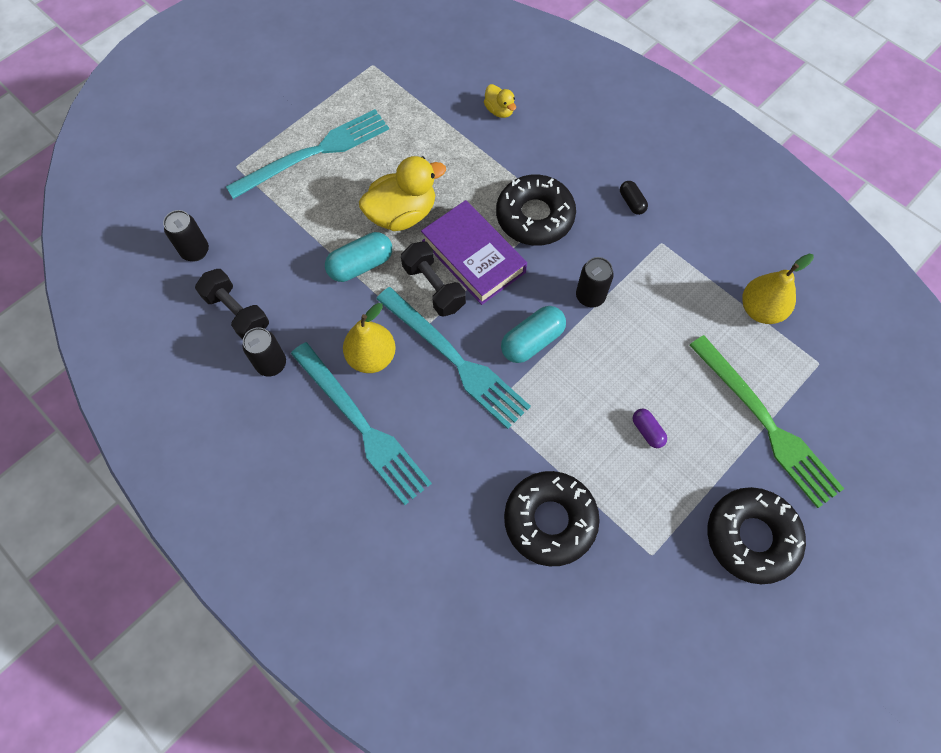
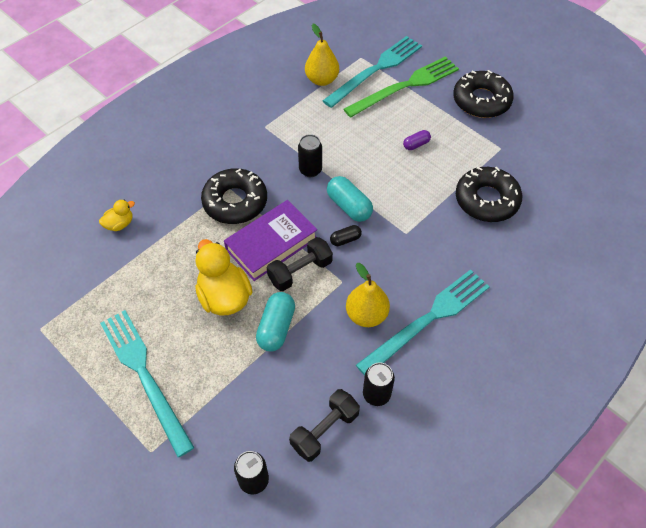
camera: 90 degrees left, 10 degrees down
turquoise capsule [325,232,392,282] -> turquoise capsule turned 45 degrees clockwise [256,292,295,351]
turquoise fork [376,287,531,429] -> turquoise fork moved to [323,36,422,108]
black capsule [620,181,648,215] -> black capsule moved to [330,225,362,246]

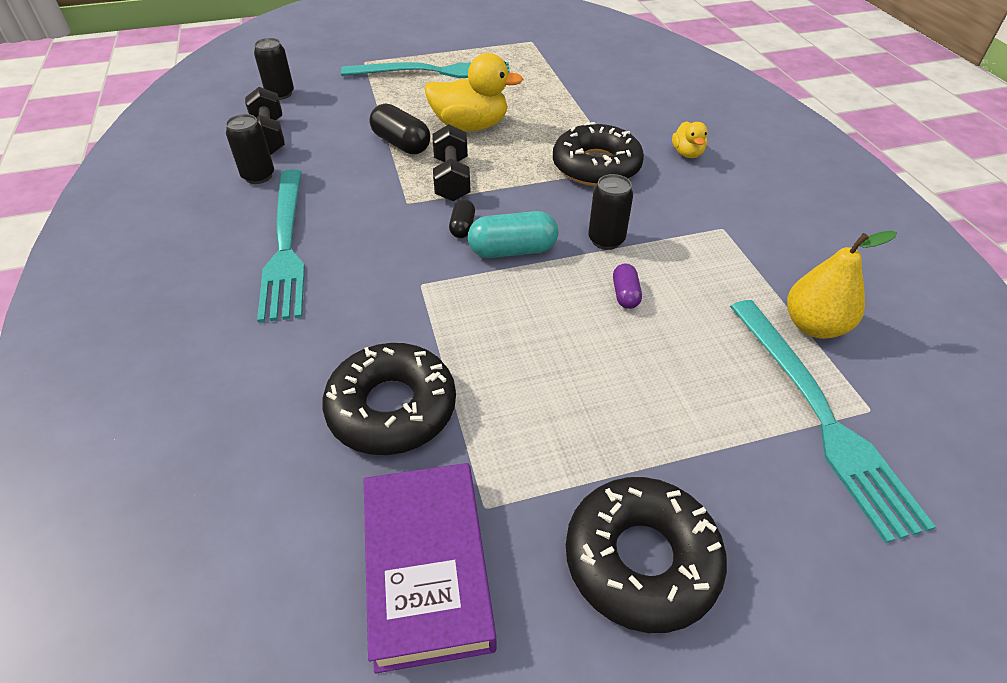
camera: 120 degrees right, 10 degrees down
yellow duck [99,200,135,231] -> yellow duck moved to [672,121,708,158]
purple book [224,200,317,281] -> purple book moved to [364,463,497,674]
turquoise capsule [256,292,295,351] -> black capsule [369,103,430,154]
green fork [344,56,459,118] -> none
yellow pear [346,263,390,327] -> none
purple capsule [403,130,431,150] -> purple capsule moved to [613,263,642,309]

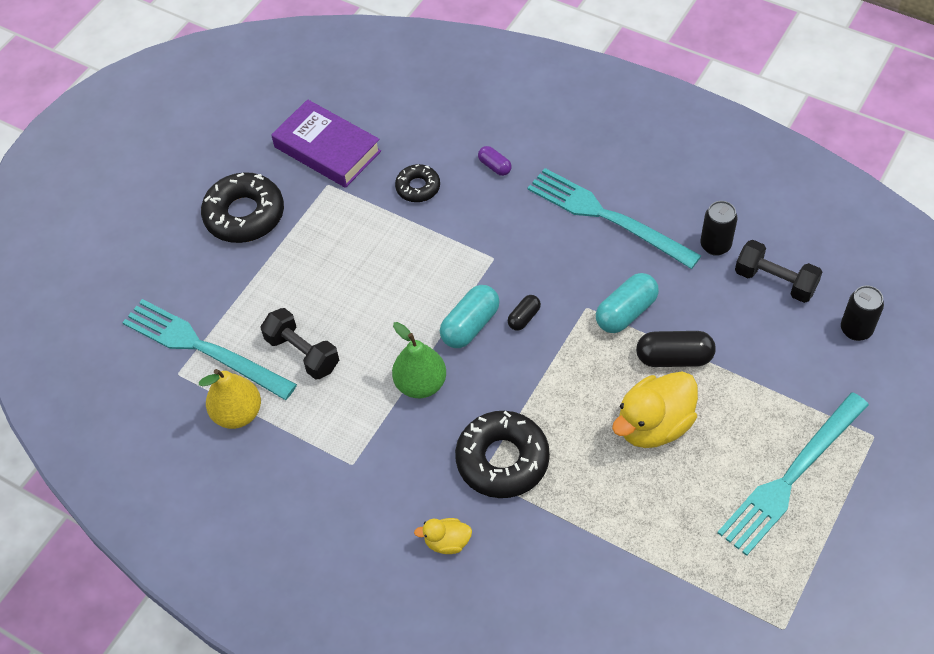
camera: 140 degrees right, 10 degrees up
black donut [322,343,456,455] -> black donut [395,164,440,202], size x0.55
black dumbbell [433,124,471,201] -> black dumbbell moved to [260,308,339,380]
black capsule [449,199,475,238] -> black capsule turned 75 degrees clockwise [508,295,541,330]
black can [588,174,633,250] -> green pear [392,322,446,398]
purple capsule [613,263,642,309] -> purple capsule moved to [478,146,512,176]
yellow duck [672,121,708,158] -> yellow duck turned 45 degrees counterclockwise [414,518,472,554]
none -> turquoise capsule [596,273,659,333]

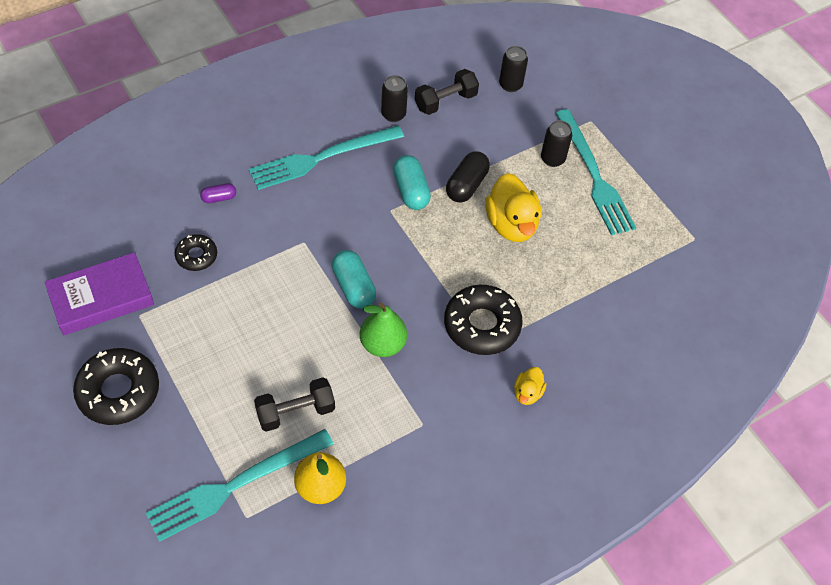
camera: 70 degrees left, 0 degrees up
black capsule [508,295,541,330] -> none
none -> black can [541,120,572,167]

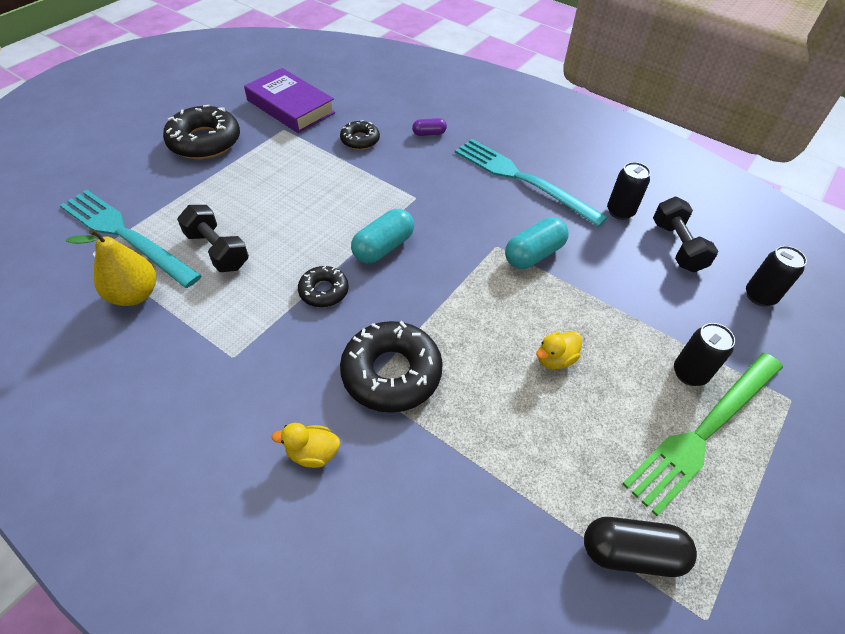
camera: 70 degrees right, 5 degrees down
purple capsule [200,183,236,203] -> purple capsule turned 60 degrees counterclockwise [412,118,447,136]
green pear [360,303,407,357] -> black donut [298,266,349,307]
black dumbbell [415,69,479,115] -> black dumbbell turned 45 degrees clockwise [653,197,718,272]
black capsule [446,151,490,202] -> black capsule moved to [584,517,697,577]
yellow duck [485,173,541,242] -> yellow duck [536,331,582,369], size x0.51
turquoise fork [555,109,636,235] -> green fork [622,353,783,516]

